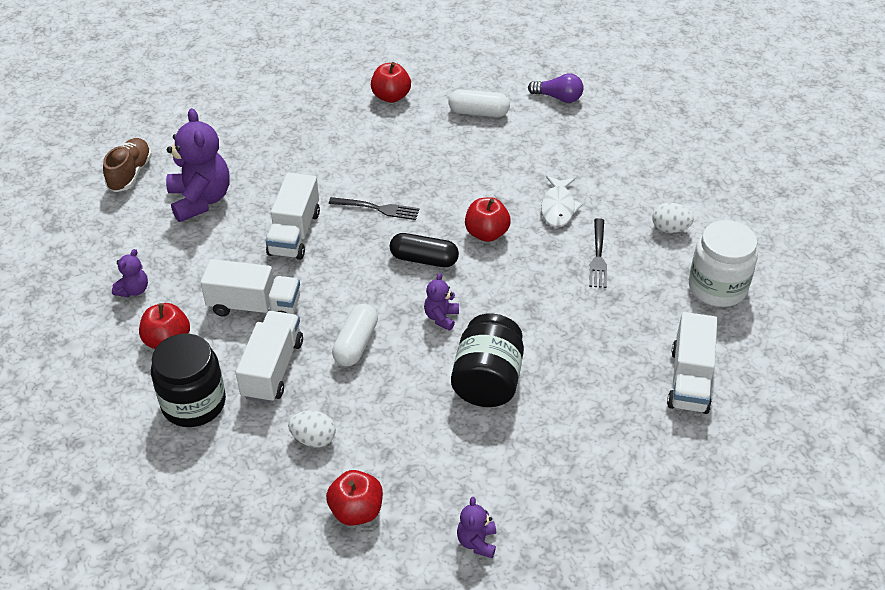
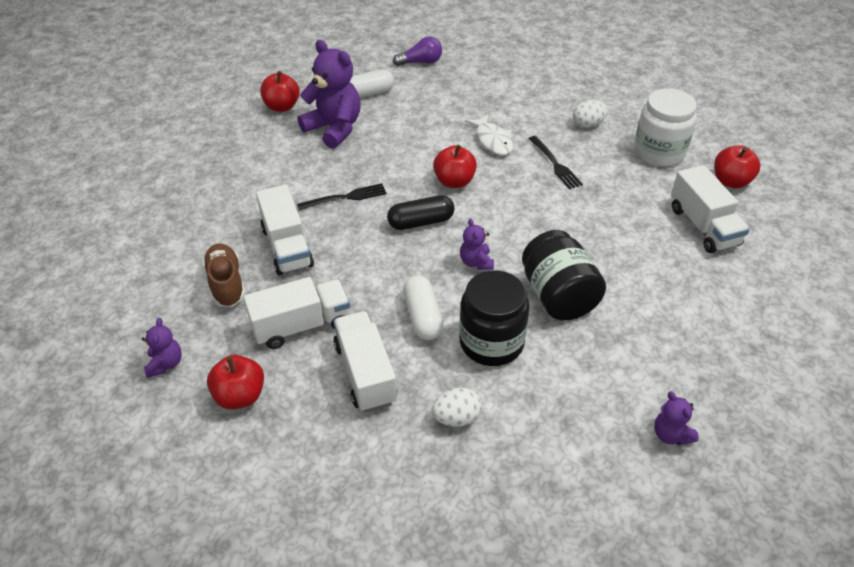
camera: 30 degrees left, 0 degrees up
brown shoe [103,138,152,192] -> brown shoe moved to [202,243,245,307]
black jar [151,334,226,427] -> black jar moved to [459,270,530,366]
purple teddy bear [166,108,230,222] -> purple teddy bear moved to [298,40,361,149]
red apple [326,470,383,526] -> red apple moved to [714,146,760,188]

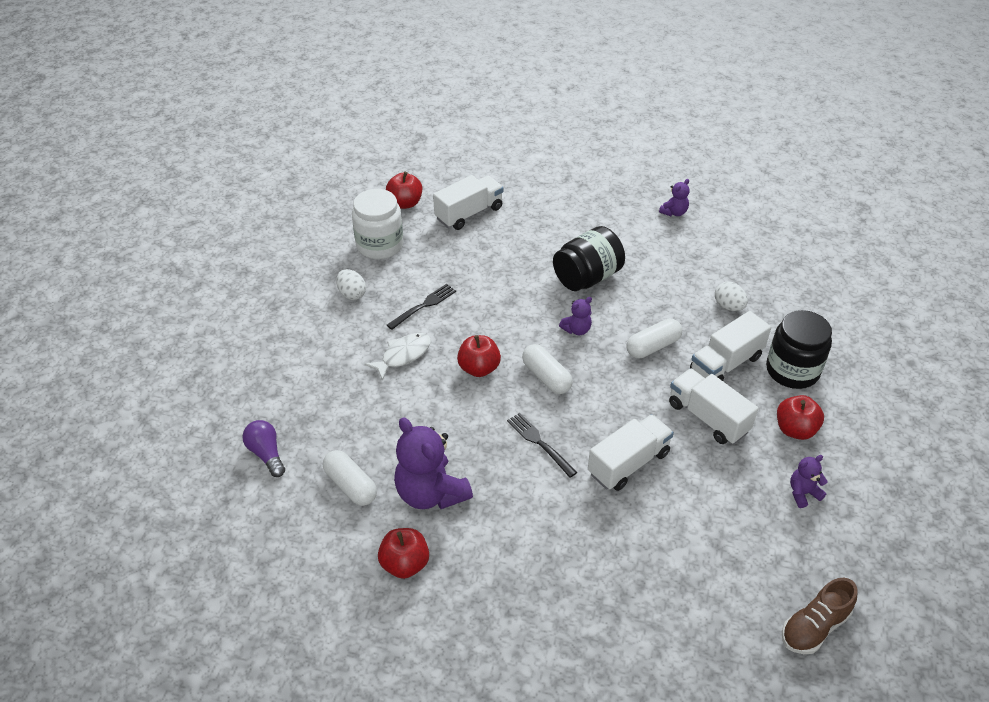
camera: 110 degrees left, 0 degrees up
brown shoe [202,243,245,307] -> brown shoe moved to [782,578,857,654]
purple teddy bear [298,40,361,149] -> purple teddy bear turned 60 degrees counterclockwise [394,417,473,509]
black capsule [387,195,455,230] -> white capsule [522,344,573,394]
black jar [459,270,530,366] -> black jar moved to [766,310,832,389]

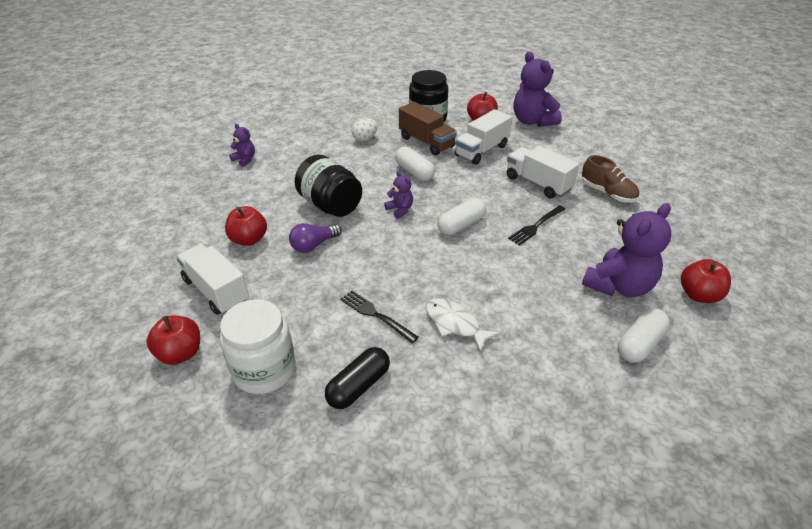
camera: 95 degrees left, 5 degrees down
purple light bulb [243,420,285,477] -> purple light bulb moved to [289,223,342,253]
white egg [336,269,366,300] -> black capsule [325,347,390,409]
red apple [457,335,501,377] -> red apple moved to [225,206,267,246]
white truck [690,311,771,381] -> brown truck [399,102,457,155]
brown shoe [782,578,857,654] -> brown shoe moved to [582,155,639,203]
purple teddy bear [790,455,828,508] -> purple teddy bear [513,51,562,127], size x2.06

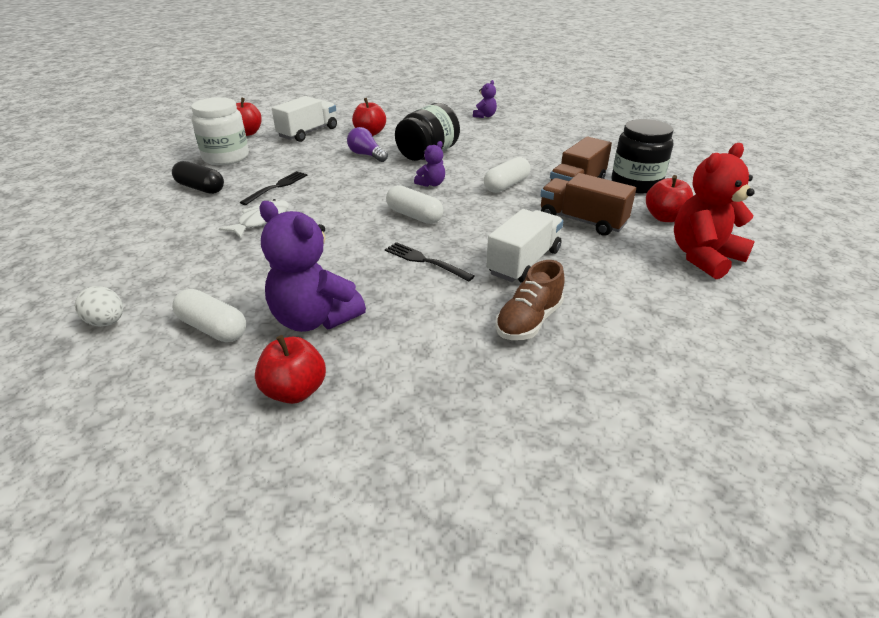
camera: 80 degrees right, 5 degrees down
white egg [352,118,378,141] -> white egg moved to [75,286,123,327]
white truck [455,109,512,165] -> brown truck [540,173,636,236]
purple teddy bear [513,51,562,127] -> red teddy bear [674,143,755,279]

